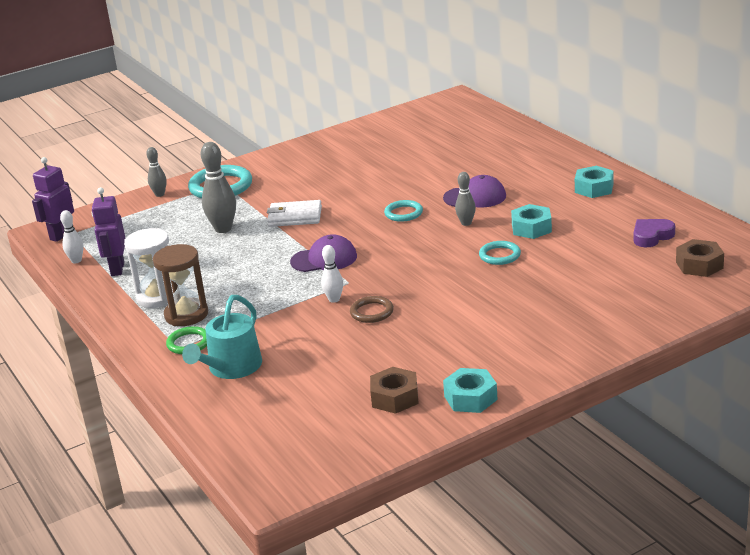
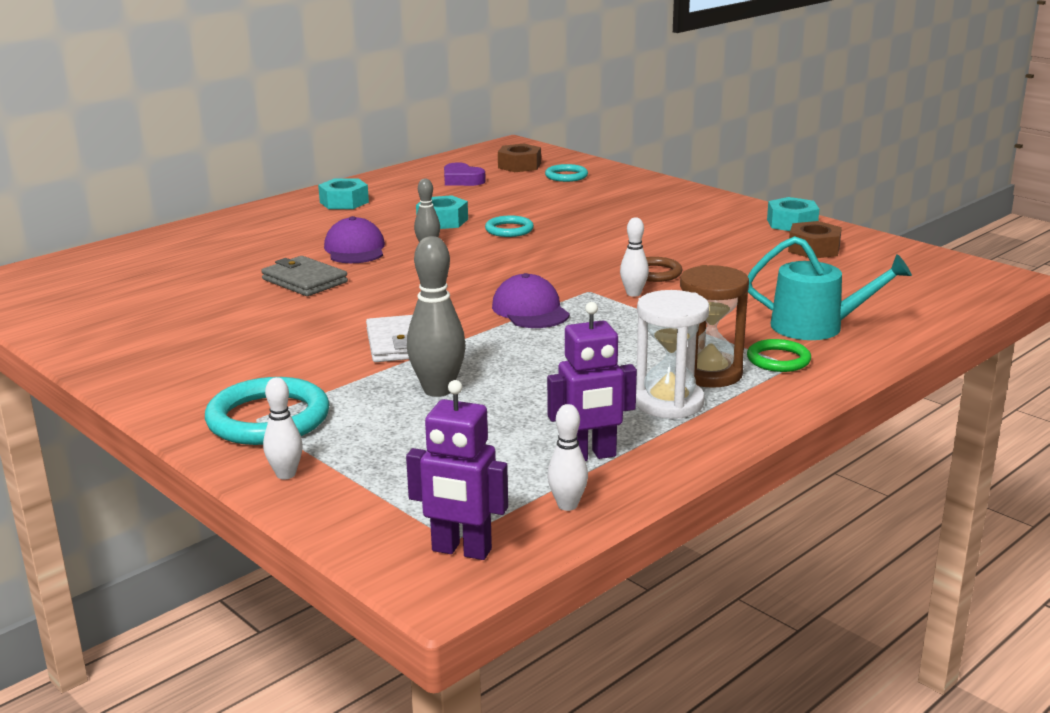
camera: 105 degrees left, 5 degrees down
grey bowling pin [146,147,167,197] -> white bowling pin [263,377,303,479]
turquoise ring [384,200,423,222] -> turquoise ring moved to [545,164,588,182]
none -> grey wallet [261,256,348,296]

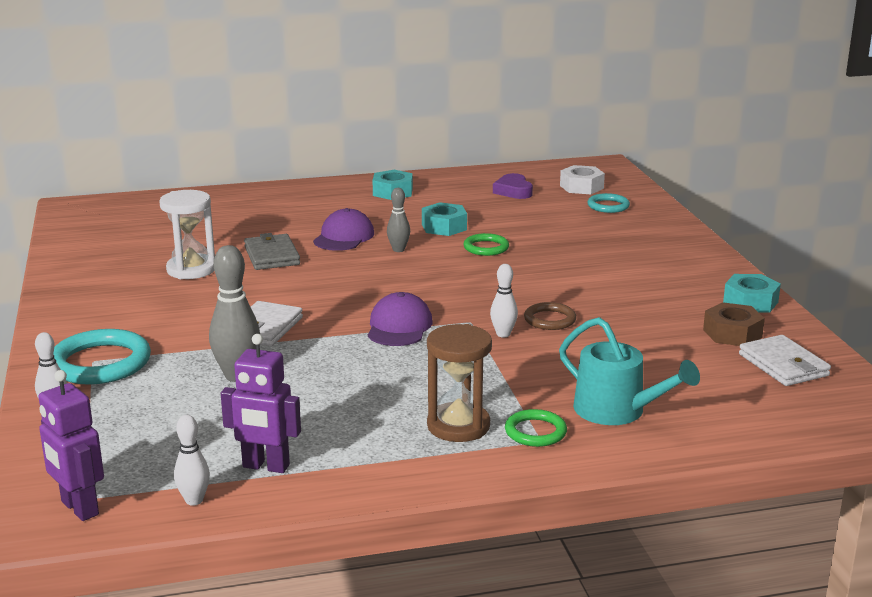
camera: 30 degrees right, 0 degrees up
turquoise ring [485,216,534,237] -> green ring [464,233,509,256]
brown nut [498,144,541,172] -> white nut [560,165,605,194]
white hourglass [636,290,709,419] -> white hourglass moved to [159,190,215,279]
none -> white wallet [739,335,831,386]

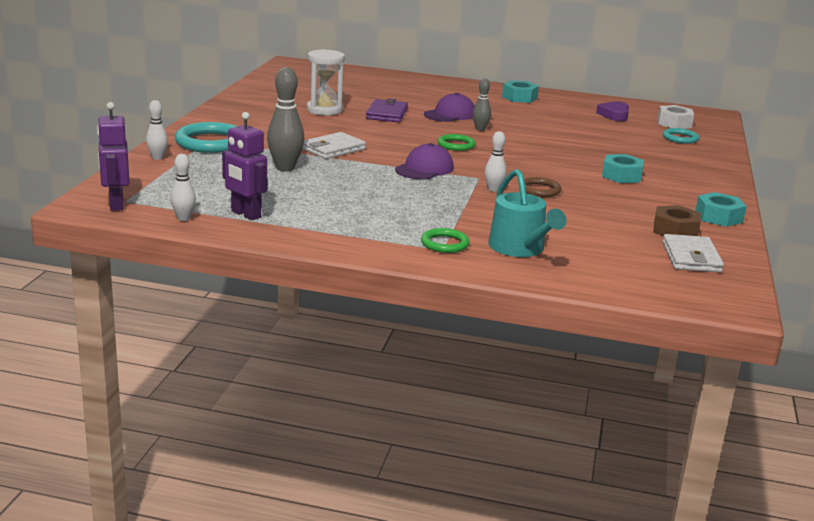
camera: 25 degrees right, 0 degrees up
grey wallet [244,233,300,270] -> purple wallet [366,98,408,123]
turquoise nut [422,202,467,236] -> turquoise nut moved to [602,154,644,183]
brown hourglass [427,324,492,442] -> none
green ring [464,233,509,256] -> green ring moved to [438,134,476,151]

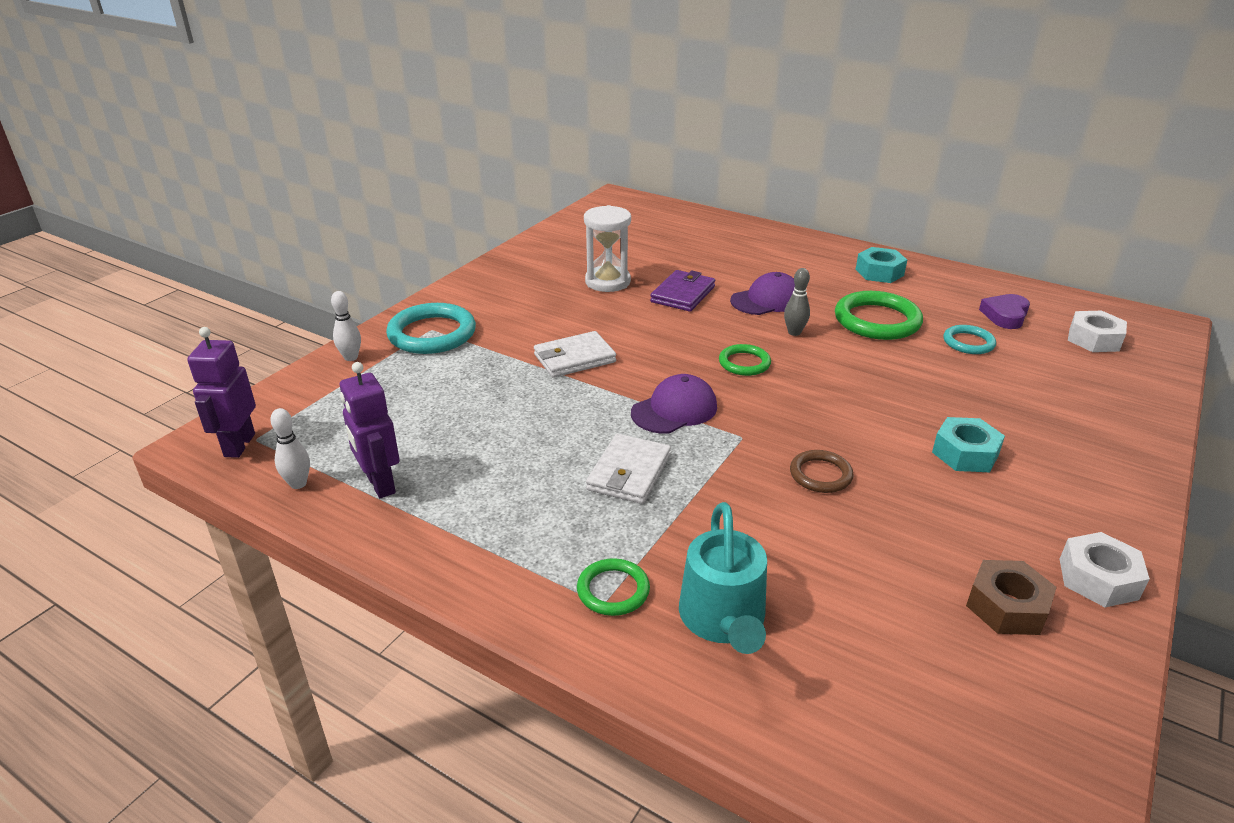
camera: 20 degrees right, 10 degrees up
grey bowling pin [267,67,304,171] -> none
white bowling pin [485,131,507,192] -> none
turquoise ring [663,128,699,144] -> turquoise ring moved to [944,325,996,354]
white wallet [663,234,724,272] -> white wallet moved to [586,434,671,504]
turquoise nut [695,192,747,227] -> white nut [1060,532,1150,607]
none -> green ring [835,291,923,340]

